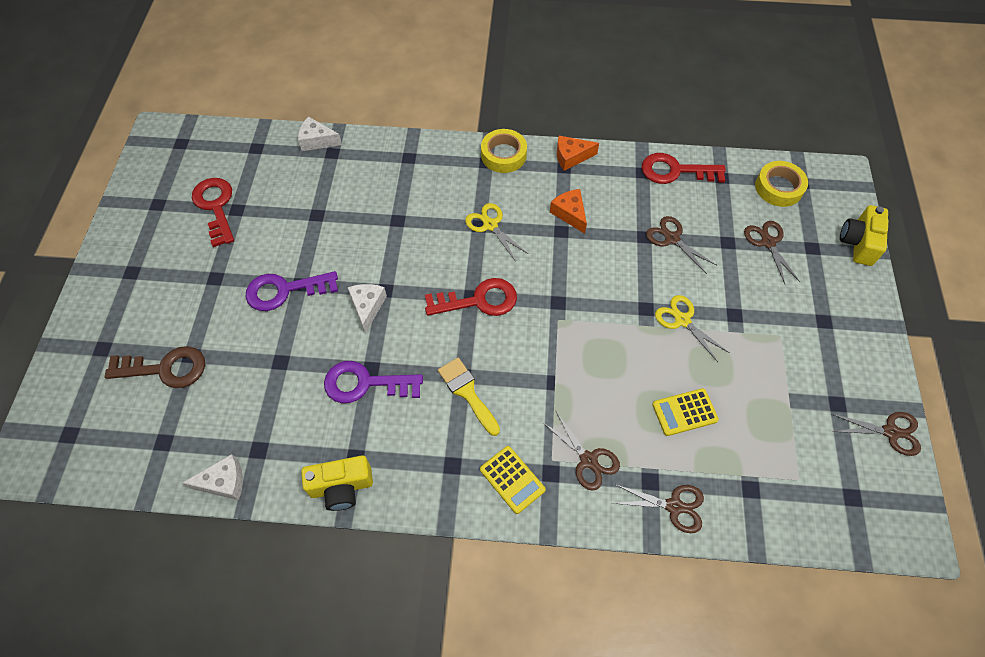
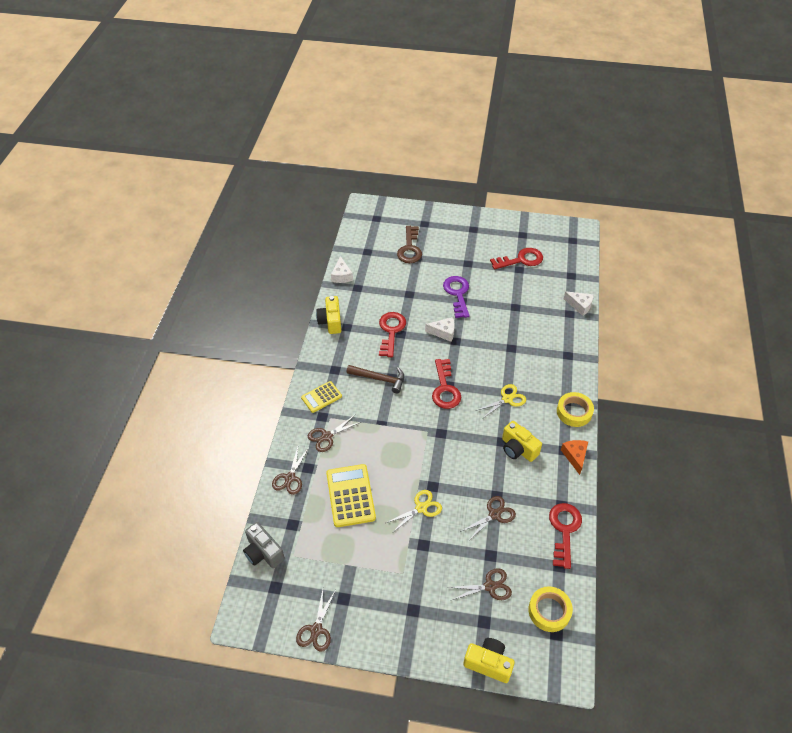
camera: 95 degrees right, 10 degrees down
white cheese [298,117,342,151] -> white cheese turned 105 degrees clockwise [564,291,594,316]
purple key [324,361,423,403] -> red key [379,312,406,357]
yellow brush [438,358,500,436] -> brown hammer [347,365,404,393]
orange cheese [550,189,587,234] -> yellow camera [502,421,542,462]
yellow calculator [652,388,719,436] -> yellow calculator [326,464,376,527], size x1.64
none -> grey camera [243,522,285,568]

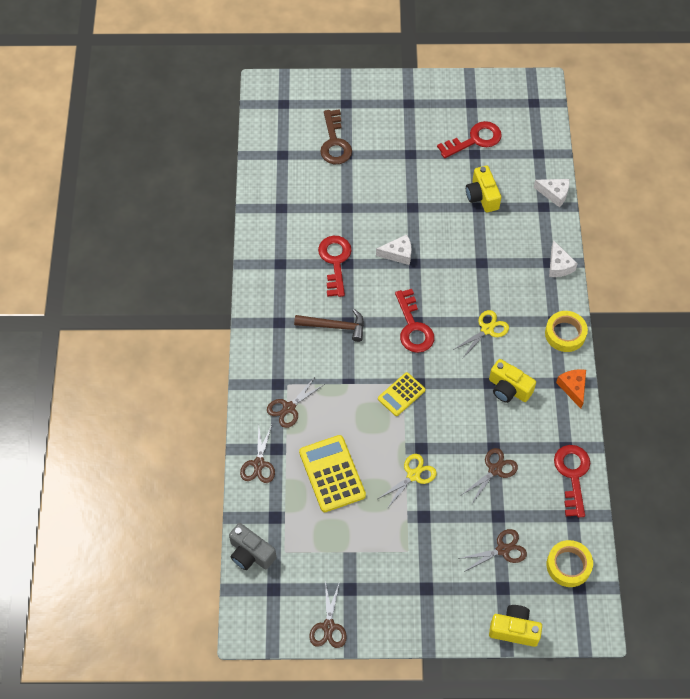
camera: 10 degrees left, 10 degrees up
yellow calculator [301,381,342,413] -> yellow calculator moved to [378,372,425,416]
yellow camera [316,296,341,334] -> yellow camera moved to [466,166,501,212]
white cheese [331,256,353,283] -> white cheese moved to [549,240,578,277]
purple key [443,276,470,318] -> none

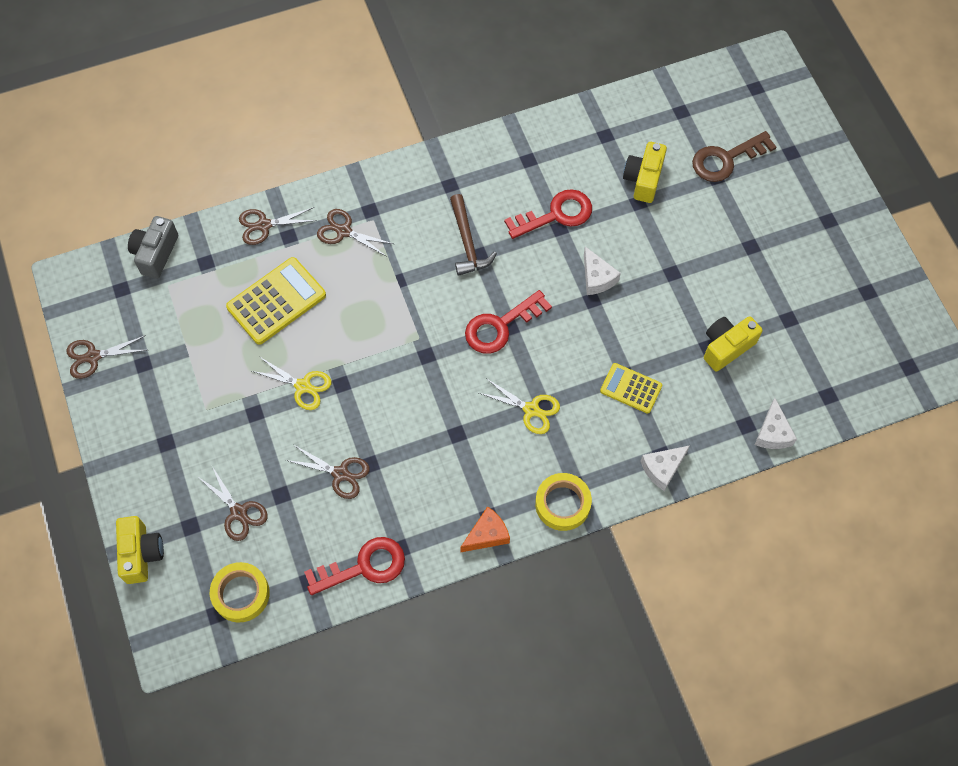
camera: 70 degrees right, 5 degrees up
yellow calculator [378,372,425,416] -> yellow calculator moved to [600,363,662,414]
red key [437,121,502,158] -> none
yellow camera [489,359,536,403] -> yellow camera moved to [623,142,667,203]

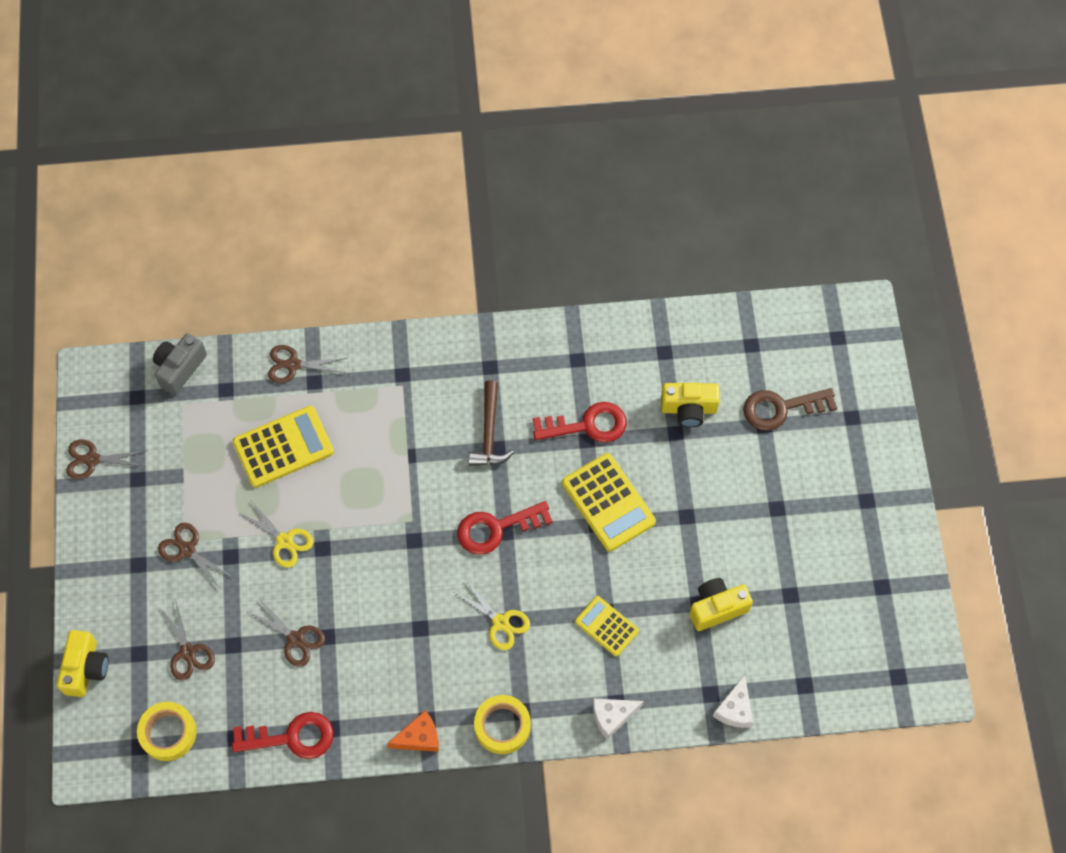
camera: 15 degrees right, 0 degrees up
brown scissors [317,209,393,257] -> brown scissors moved to [158,523,232,590]
white cheese [584,247,621,295] -> yellow calculator [562,453,656,551]
yellow camera [623,142,667,203] -> yellow camera turned 120 degrees counterclockwise [661,383,720,427]

